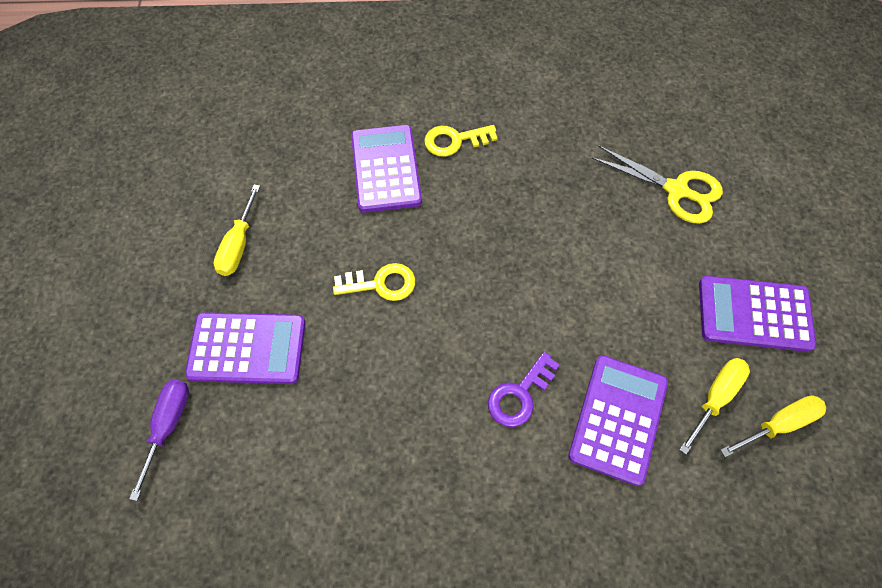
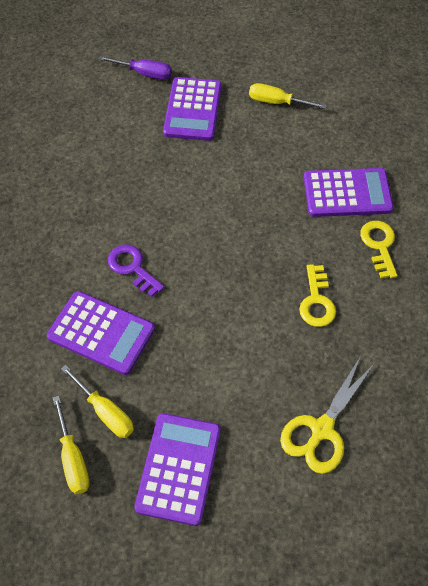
camera: 95 degrees right, 5 degrees down
yellow key [333,263,415,301] -> yellow key moved to [299,264,336,327]

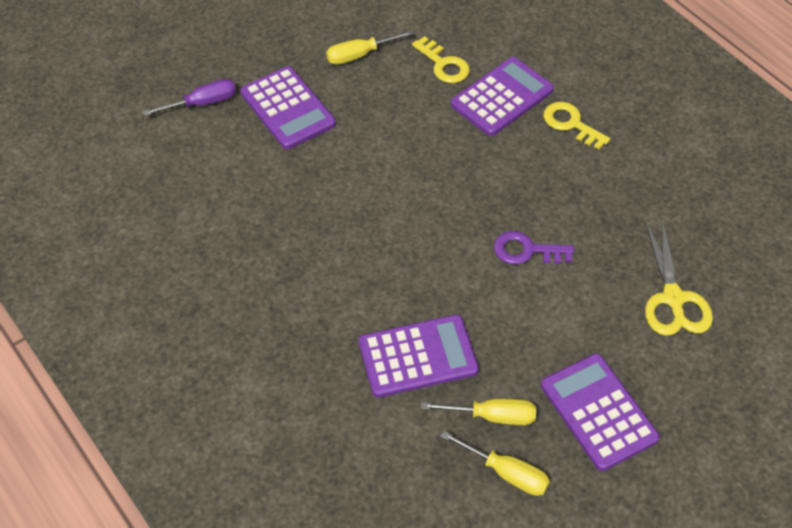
camera: 40 degrees left, 5 degrees down
purple key [108,244,164,297] -> purple key moved to [494,231,574,264]
yellow key [299,264,336,327] -> yellow key moved to [412,36,470,83]

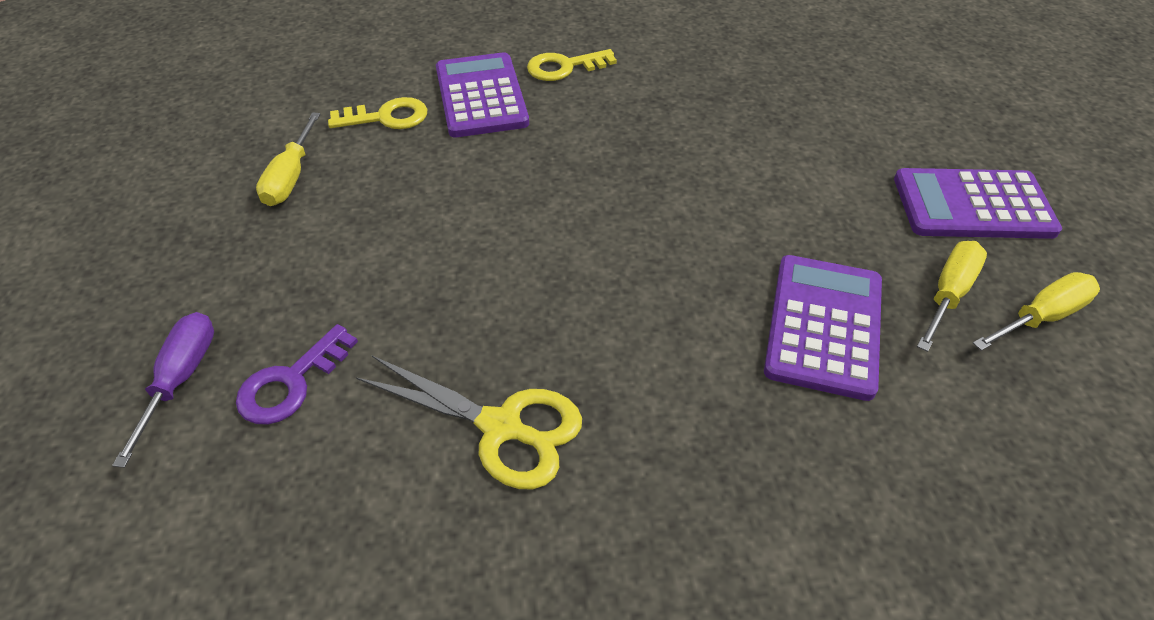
camera: 60 degrees left, 5 degrees down
purple calculator [240,66,336,150] -> none
purple key [494,231,574,264] -> purple key moved to [236,324,358,425]
yellow scissors [645,220,713,336] -> yellow scissors moved to [356,356,582,489]

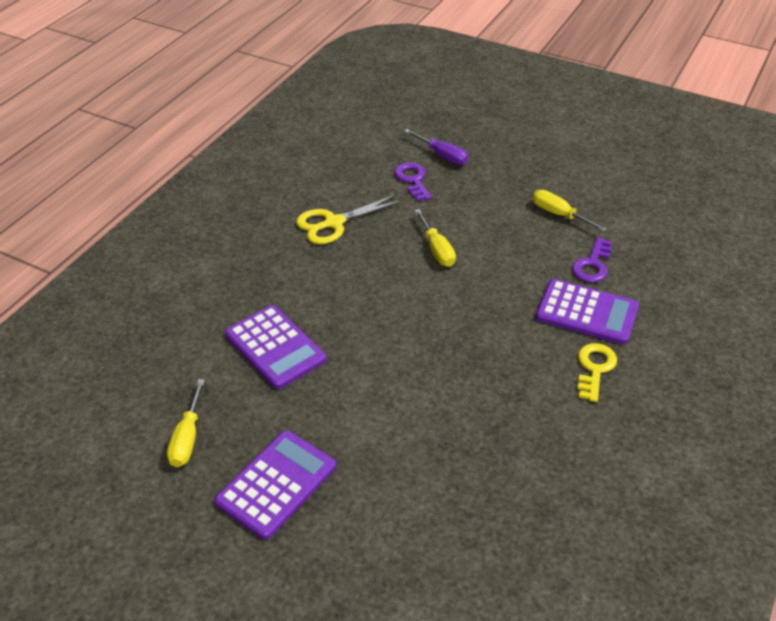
camera: 125 degrees right, 5 degrees down
yellow key [328,97,427,129] -> purple key [572,237,612,283]
yellow screwdriver [917,241,987,352] -> yellow screwdriver moved to [414,209,456,267]

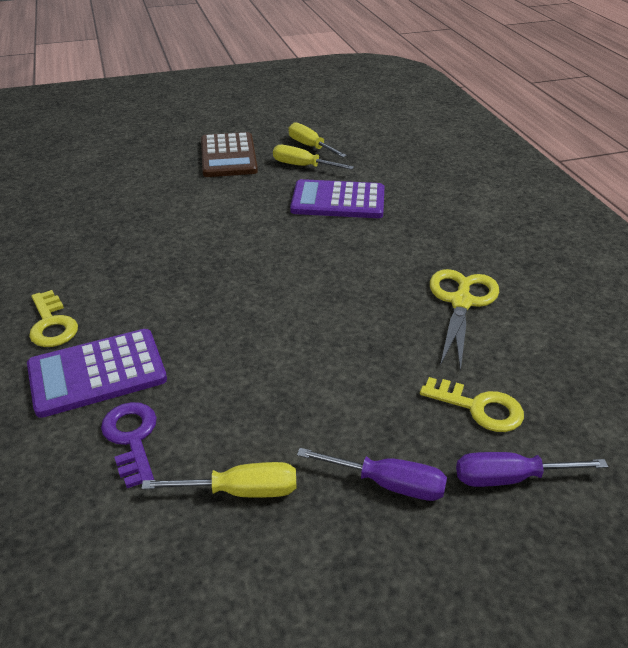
camera: 135 degrees right, 5 degrees down
purple calculator [215,430,336,540] -> brown calculator [201,132,258,177]
purple key [394,162,432,201] -> yellow key [420,377,524,432]
yellow screwdriver [414,209,456,267] -> yellow screwdriver moved to [273,145,354,170]
none -> purple screwdriver [297,448,447,501]

